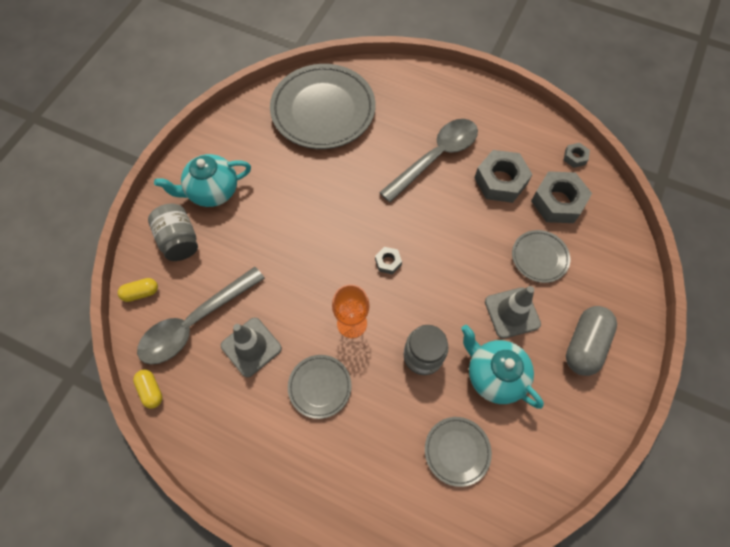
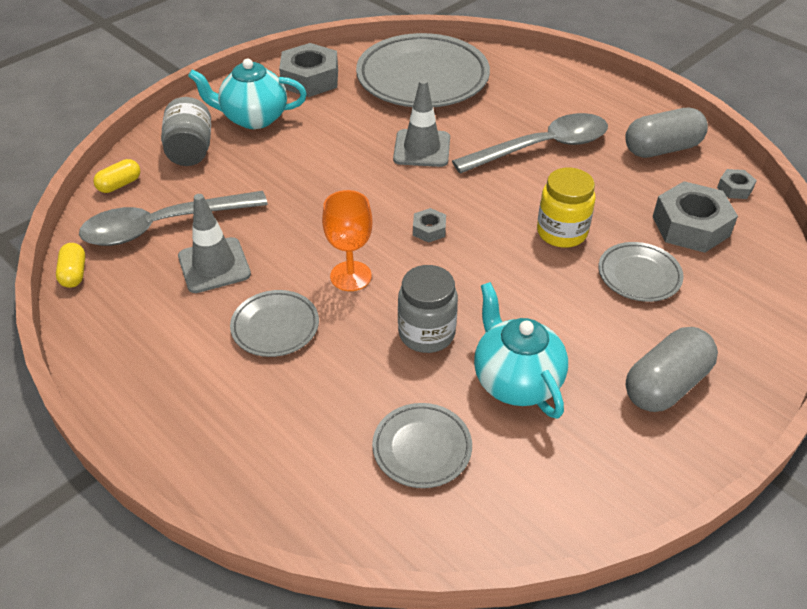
camera: 20 degrees right, 20 degrees down
yellow capsule [118,278,158,302] -> yellow capsule turned 45 degrees counterclockwise [93,159,140,193]
grey nut [474,150,533,203] -> grey nut moved to [279,43,338,97]
grey traffic cone [485,286,541,339] -> grey traffic cone moved to [393,79,450,167]
none -> yellow jar [537,168,595,248]
none -> grey capsule [625,108,708,158]

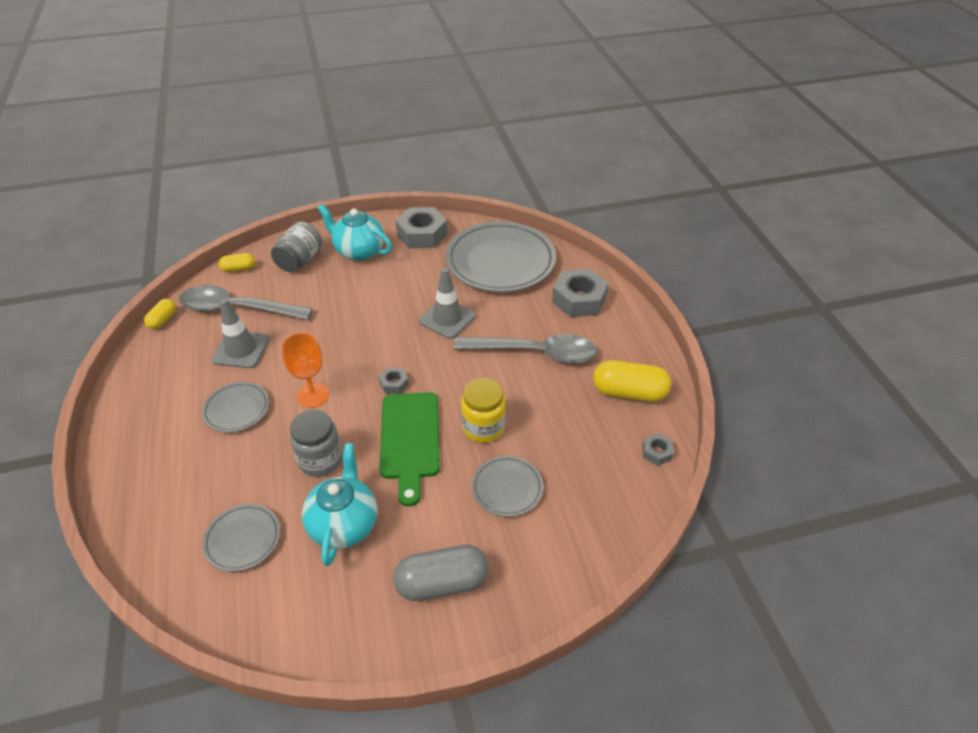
camera: 30 degrees right, 0 degrees up
grey capsule [625,108,708,158] -> yellow capsule [593,360,671,402]
grey nut [653,181,738,253] -> grey nut moved to [552,269,608,317]
none -> green cutting board [380,392,440,507]

